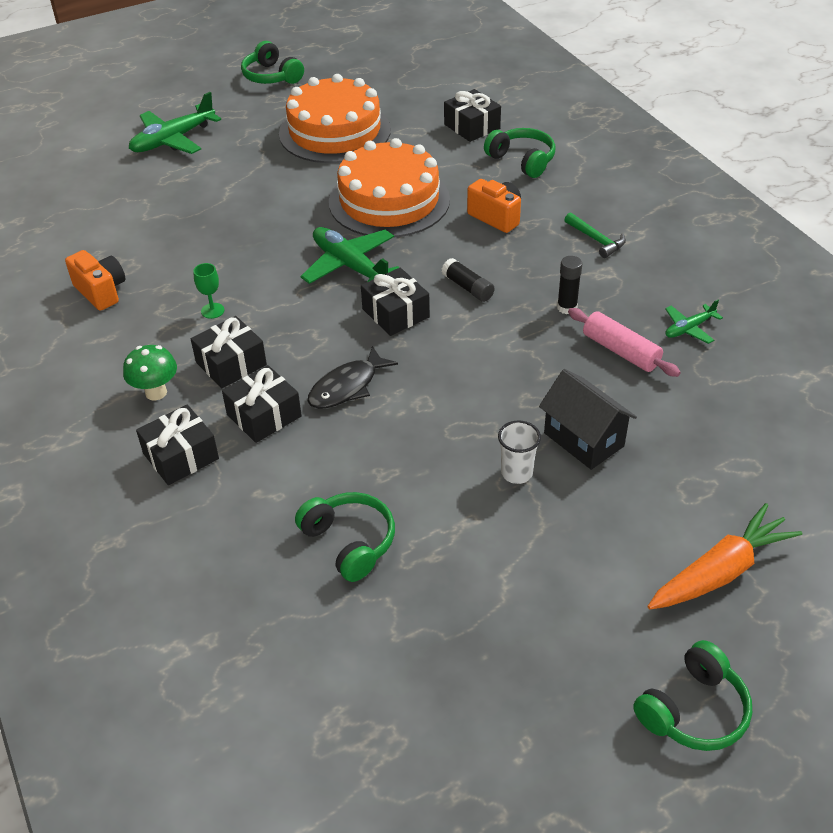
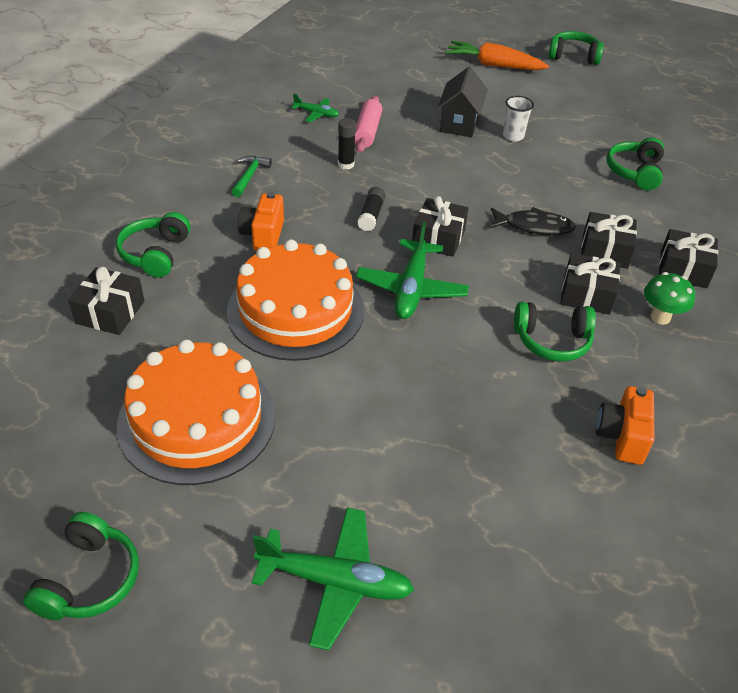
camera: 130 degrees left, 0 degrees up
green goblet [193,263,224,319] -> green headphones [514,302,596,362]

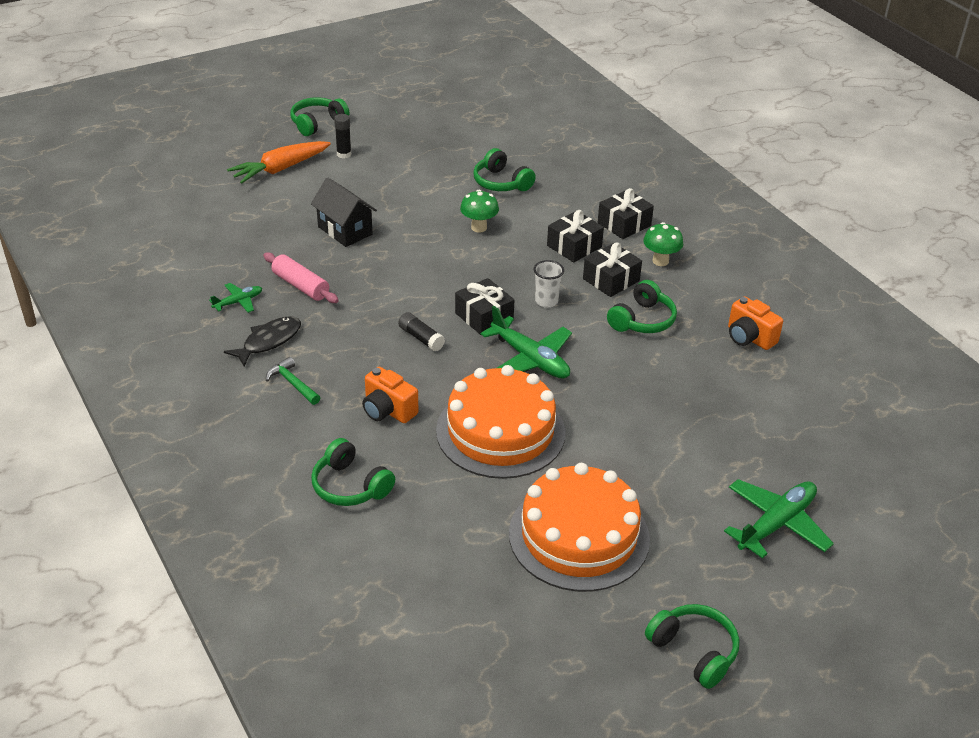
camera: 55 degrees left, 5 degrees down
black gift [68,267,145,335] -> none
black glue stick [338,118,356,170] -> black glue stick moved to [334,114,351,159]
black fish [490,207,576,235] -> black fish moved to [224,317,301,367]
white cup [503,96,534,142] -> white cup moved to [534,260,564,308]
none -> green mushroom [460,190,499,233]

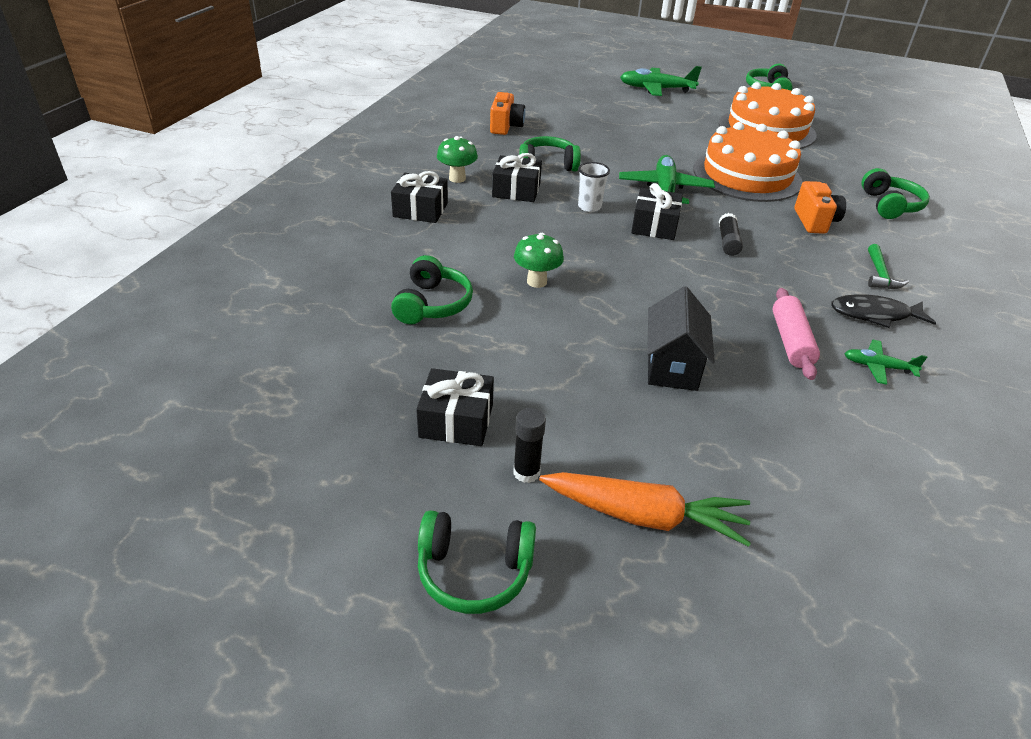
camera: 130 degrees left, 0 degrees up
black gift [547,210,604,262] -> black gift moved to [416,368,494,446]

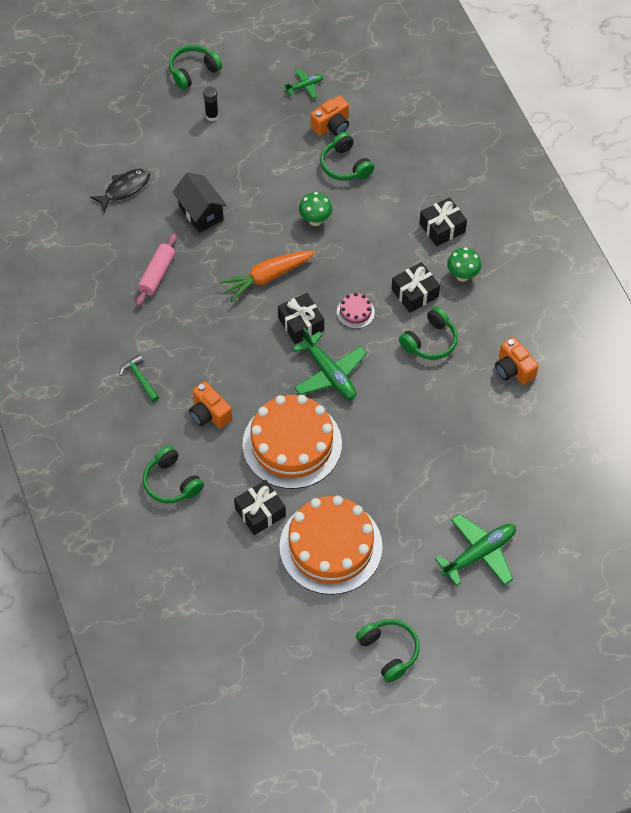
camera: 140 degrees right, 20 degrees up
black gift [416,368,494,446] -> black gift moved to [234,480,286,535]
orange carrot [539,472,751,547] -> orange carrot moved to [219,251,316,302]
white cup [578,162,610,212] -> pink cake [337,293,375,329]
black glue stick [719,213,743,256] -> none
pink rolling pin [773,288,820,380] -> pink rolling pin turned 60 degrees clockwise [136,234,177,306]
black fish [831,294,936,328] -> black fish moved to [90,169,150,212]
green plane [844,340,927,385] -> green plane moved to [284,69,323,98]
none -> orange camera [311,95,349,136]

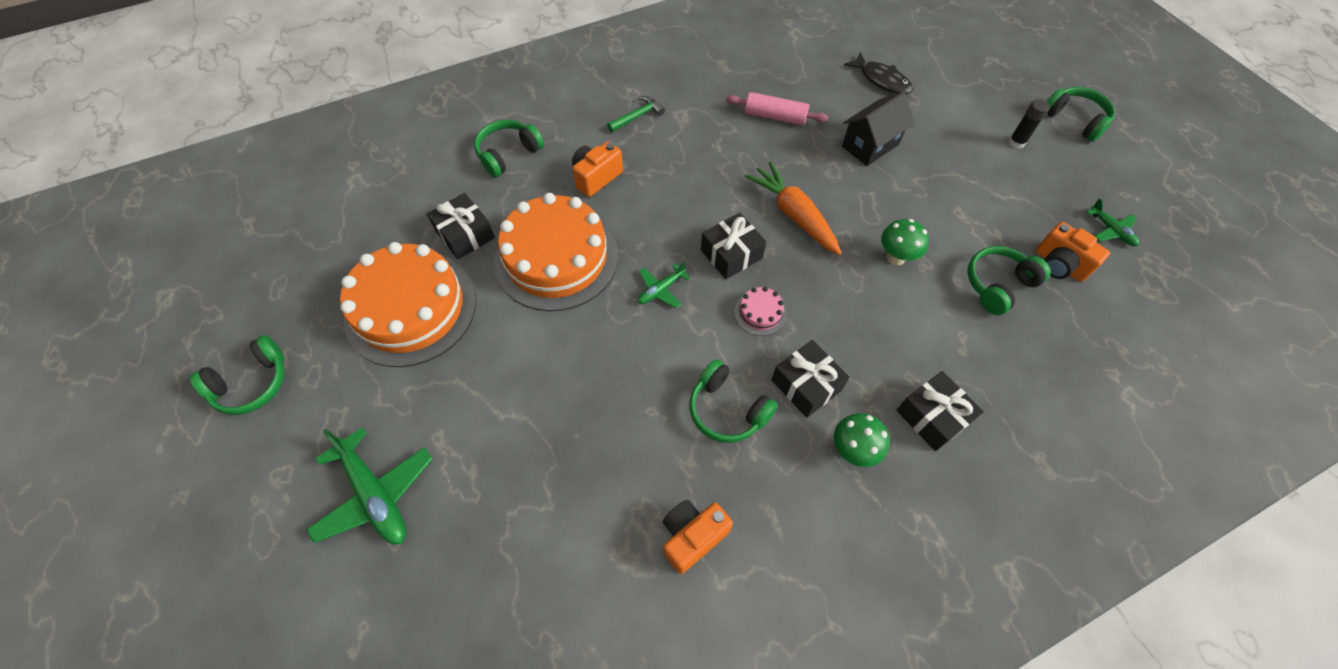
camera: 85 degrees right, 0 degrees up
green plane [293,328,367,399] -> green plane [638,262,690,308], size x0.54

